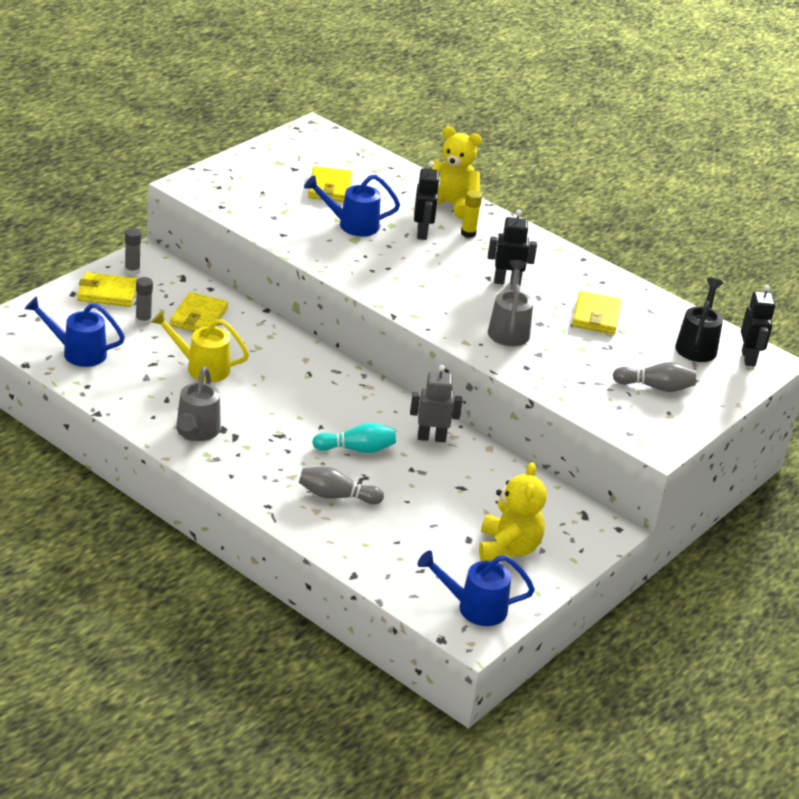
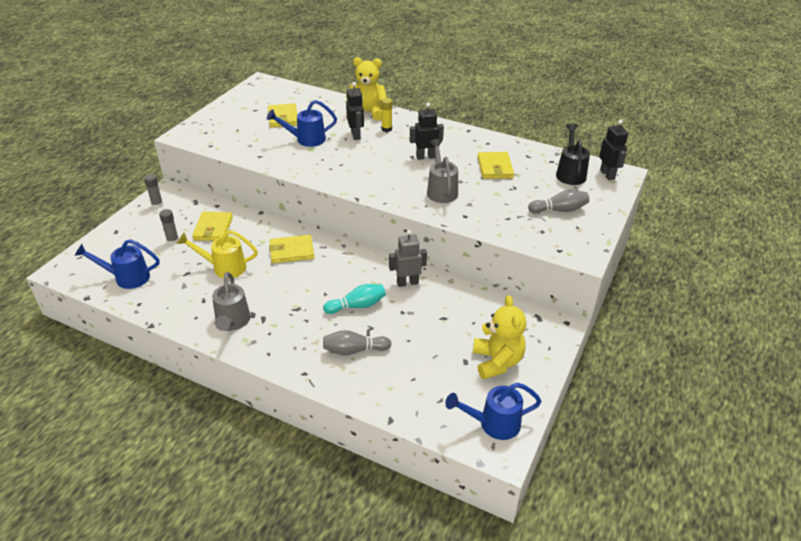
camera: 10 degrees left, 5 degrees up
yellow wallet [77,272,138,307] -> yellow wallet moved to [269,235,314,263]

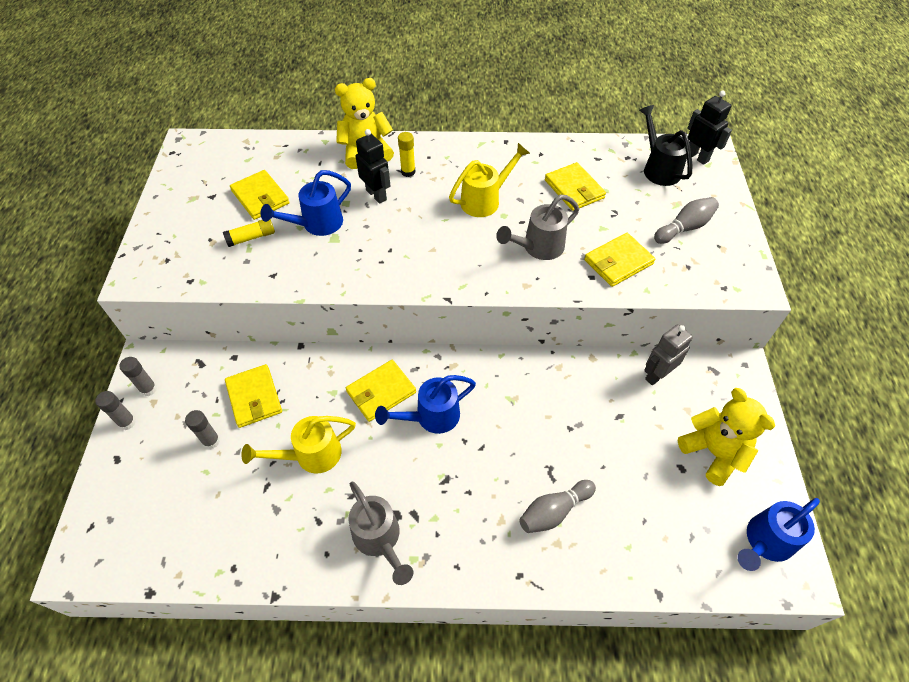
camera: 25 degrees left, 15 degrees up
blue watering can [75,239,160,289] -> blue watering can moved to [375,375,476,434]
turquoise bowling pin [323,284,386,314] -> none
grey robot [389,230,427,287] -> grey robot moved to [644,324,693,385]
black robot [410,103,444,160] -> yellow watering can [449,143,530,217]
grey watering can [427,139,458,203] -> grey watering can turned 90 degrees counterclockwise [496,195,579,260]
none -> grey glue stick [95,391,136,430]
none -> yellow glue stick [223,219,275,247]
none -> yellow wallet [584,233,656,287]

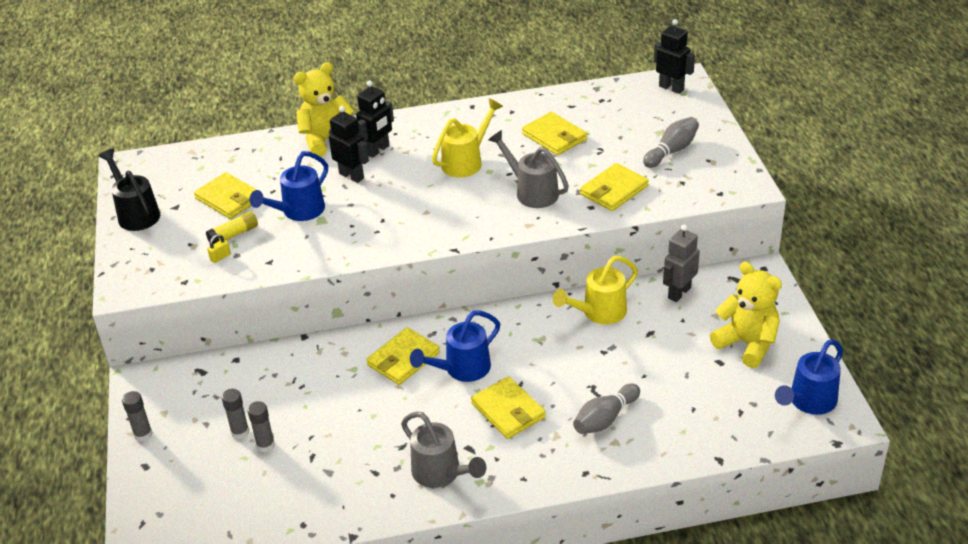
camera: 10 degrees left, 15 degrees down
grey glue stick [119,357,157,396] -> grey glue stick moved to [247,401,275,452]
yellow wallet [225,364,282,428] -> yellow wallet moved to [471,376,546,439]
yellow watering can [241,416,356,474] -> yellow watering can moved to [552,256,638,325]
yellow glue stick [398,132,415,177] -> black robot [356,81,394,158]
grey watering can [496,195,579,260] -> grey watering can turned 90 degrees clockwise [488,130,569,208]
black watering can [639,105,692,186] -> black watering can moved to [99,149,160,231]
none -> yellow padlock [207,234,231,263]

